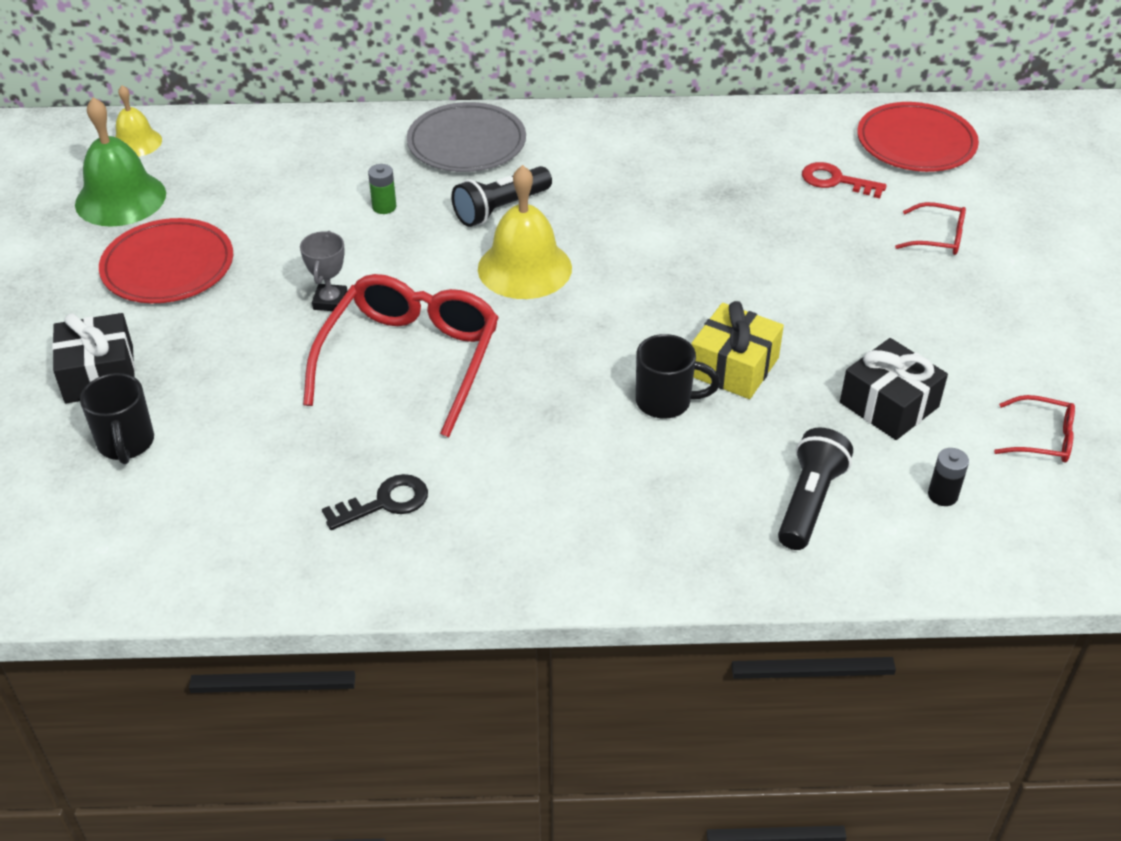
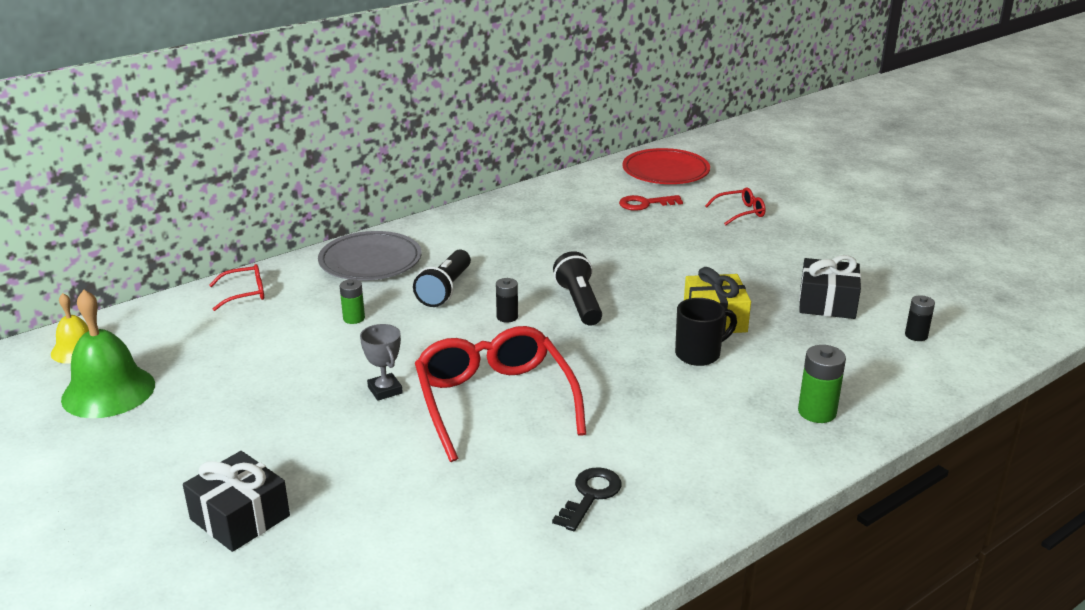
camera: 35 degrees left, 15 degrees down
black mug [80,373,154,464] -> none
red plate [99,218,233,303] -> none
yellow bell [478,165,572,299] -> black battery [496,278,518,323]
black flashlight [778,428,853,550] -> black flashlight moved to [553,251,602,326]
red glasses [994,395,1075,463] -> red glasses moved to [209,264,264,311]
none -> green battery [798,345,846,423]

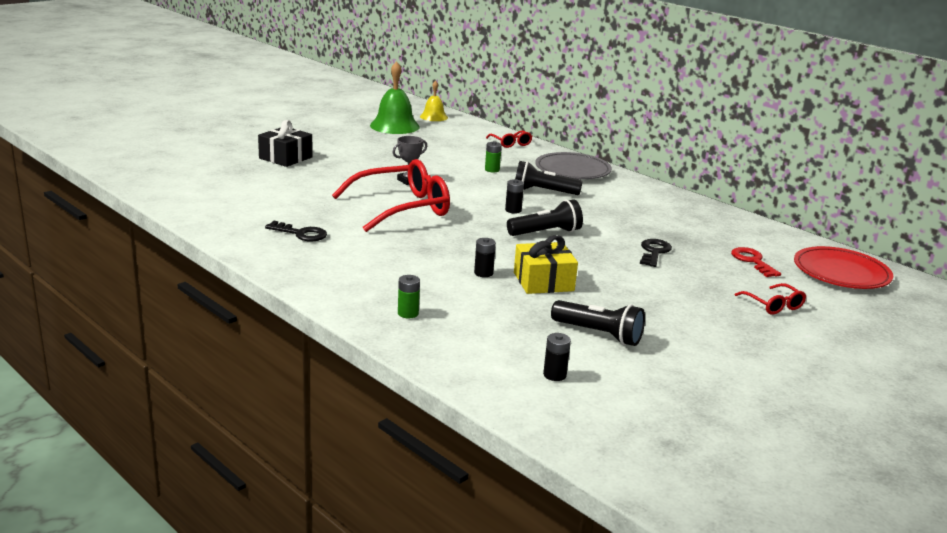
camera: 80 degrees right, 5 degrees down
black mug [675,298,737,366] -> black battery [474,238,496,277]
green battery [798,345,846,423] -> green battery [398,275,420,318], size x0.65
black gift [799,255,861,319] -> black flashlight [551,300,645,346]
none -> black key [640,239,672,267]

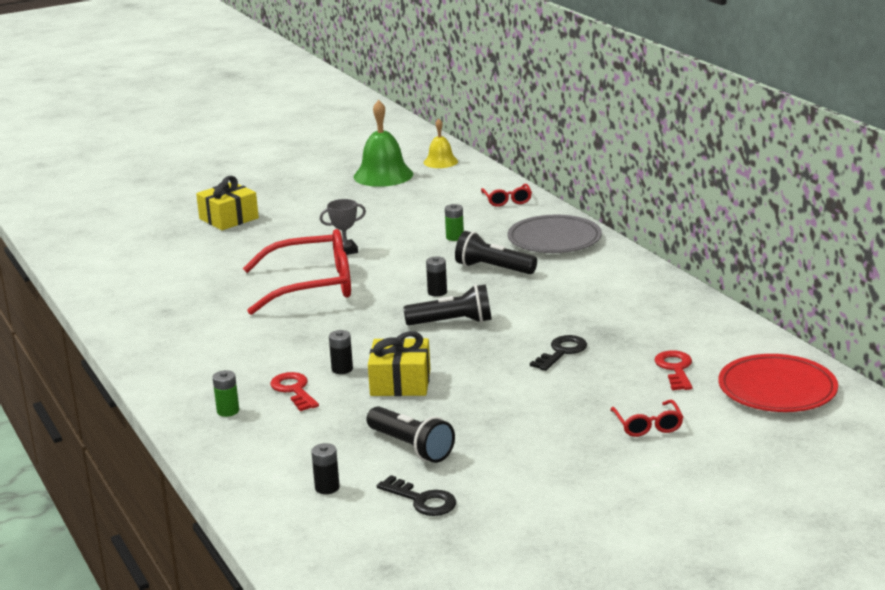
camera: 20 degrees right, 0 degrees up
black gift [258,120,313,167] -> yellow gift [196,176,259,230]
black key [265,221,327,242] -> black key moved to [377,475,456,516]
none -> red key [270,372,319,411]

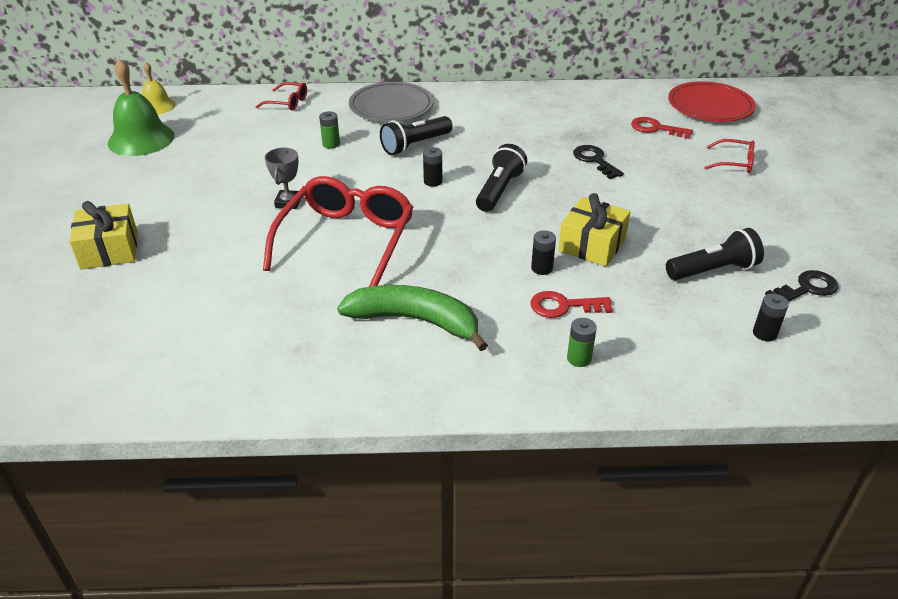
camera: 65 degrees left, 15 degrees up
none -> green banana [337,285,488,351]

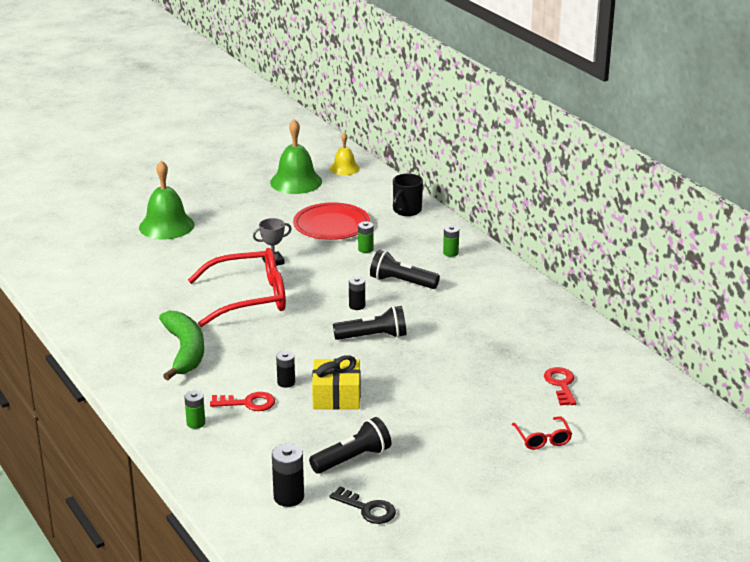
camera: 60 degrees right, 10 degrees down
yellow gift [69,201,137,269] -> green bell [139,160,195,239]
red glasses [255,82,307,111] -> black mug [393,174,423,216]
grey plate [349,82,434,122] -> green battery [443,225,459,257]
red key [530,291,612,318] -> red key turned 120 degrees clockwise [210,392,275,411]
black key [573,145,624,179] -> none
black flashlight [666,228,764,280] -> black flashlight turned 75 degrees counterclockwise [309,417,391,474]
red plate [668,81,756,122] -> red plate moved to [293,202,370,240]
black battery [753,293,789,342] -> black battery [272,444,304,507], size x1.53

